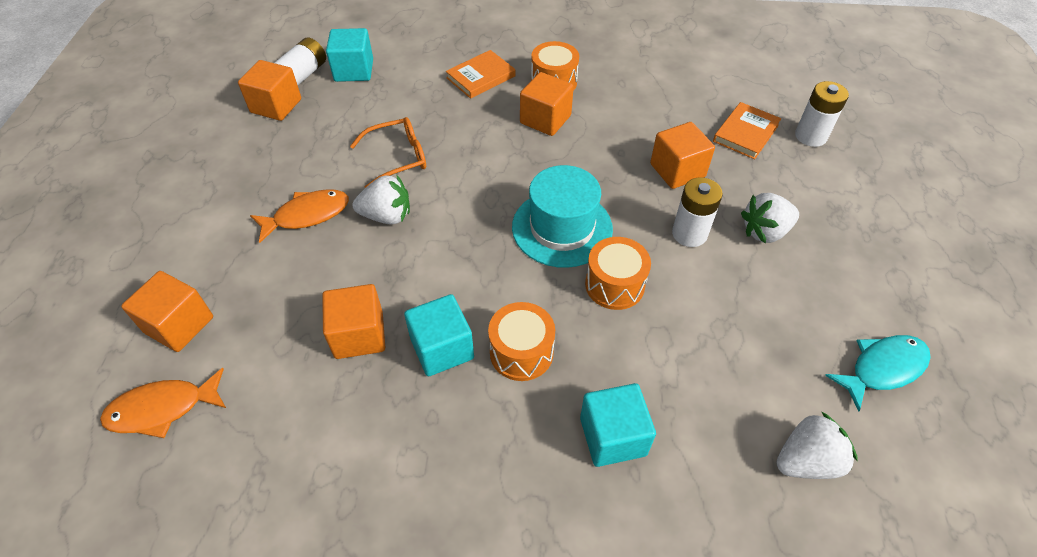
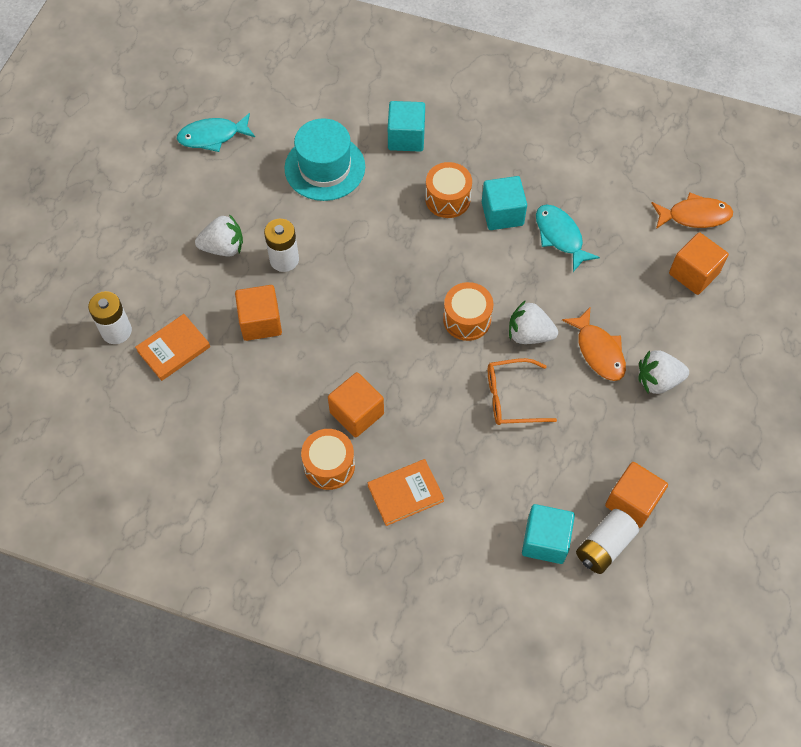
camera: 165 degrees left, 10 degrees up
orange fish [250,189,349,243] -> orange fish turned 105 degrees counterclockwise [562,308,626,381]
orange cube [322,284,385,359] -> turquoise fish [536,205,600,272]
turquoise hat [512,165,613,268] -> turquoise hat moved to [284,118,365,201]
orange drum [585,237,651,310] -> orange drum moved to [443,282,493,341]
white strawberry [776,412,858,479] -> white strawberry moved to [638,350,689,394]

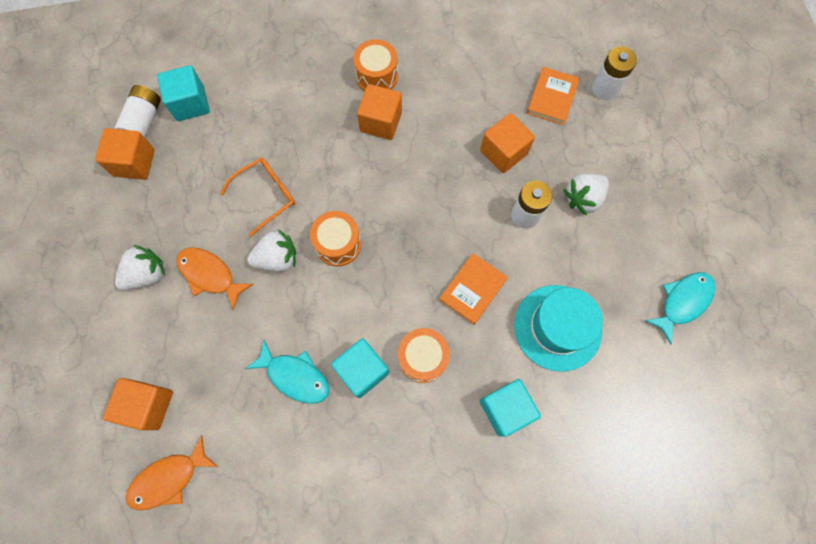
camera: 150 degrees right, 10 degrees up
orange book [368,459,444,526] -> orange book moved to [439,253,508,325]

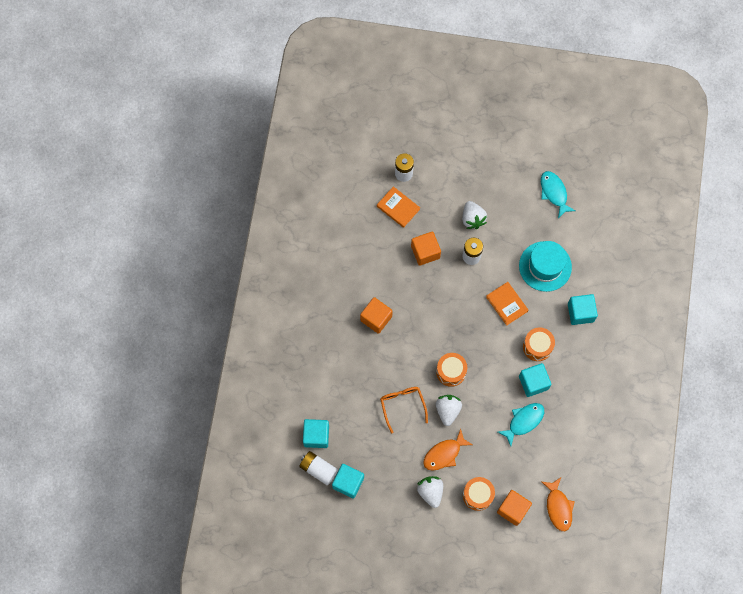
camera: 70 degrees left, 0 degrees up
orange cube [95,128,155,180] -> turquoise cube [332,464,364,499]
orange drum [353,39,398,91] -> orange drum moved to [463,477,495,511]

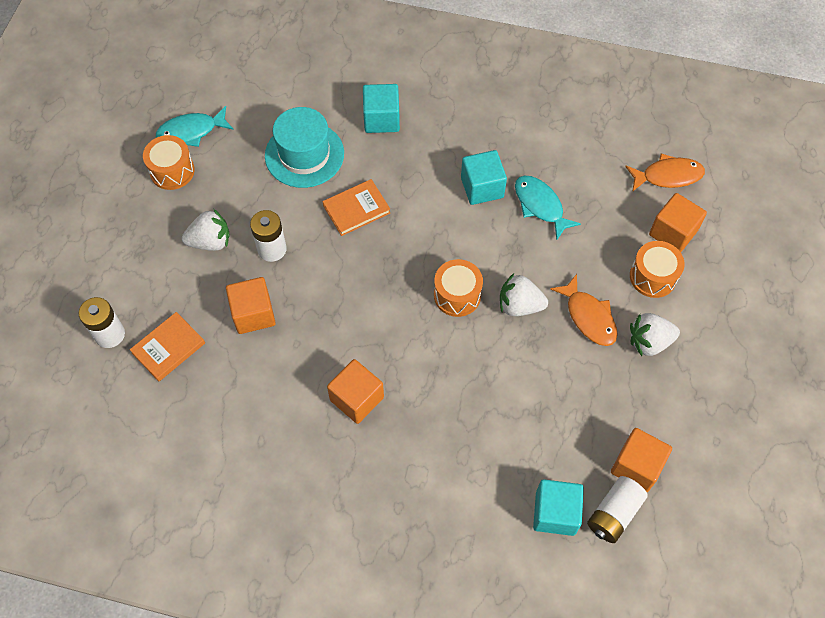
camera: 85 degrees left, 10 degrees down
turquoise cube [332,464,364,499] -> orange cube [611,428,672,492]
orange glasses [380,387,428,433] -> none
orange drum [523,328,555,361] -> orange drum moved to [143,135,195,190]

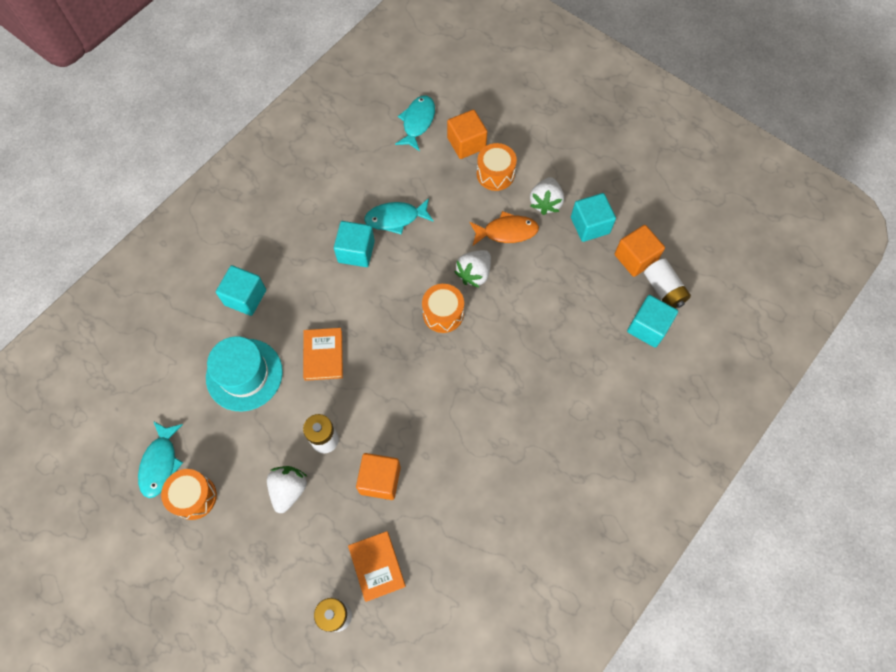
camera: 65 degrees left, 5 degrees up
orange cube [327,359,384,424] -> none
orange fish [625,153,705,192] -> turquoise fish [395,96,435,151]
none -> turquoise cube [571,193,616,242]

